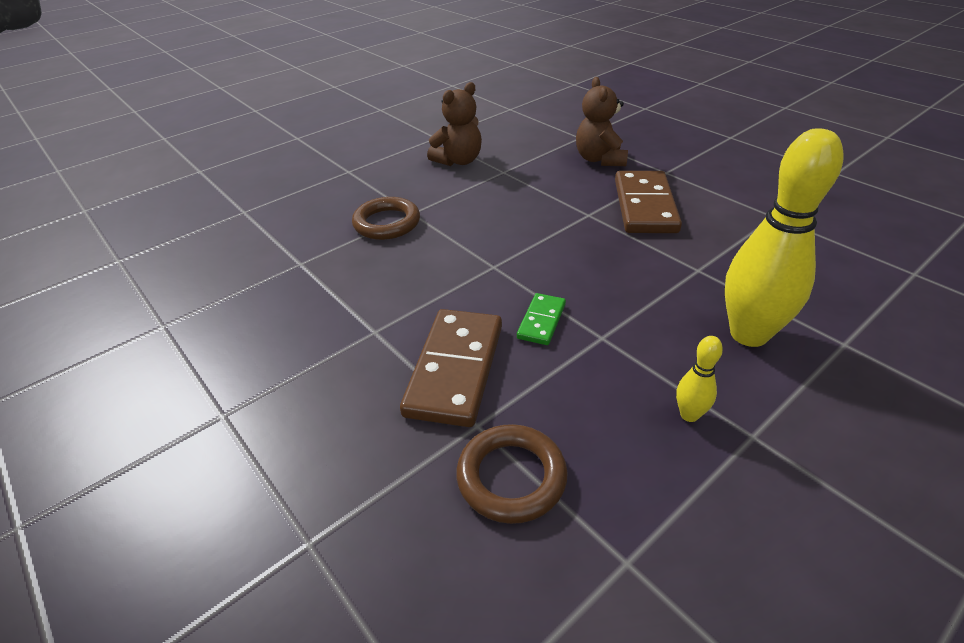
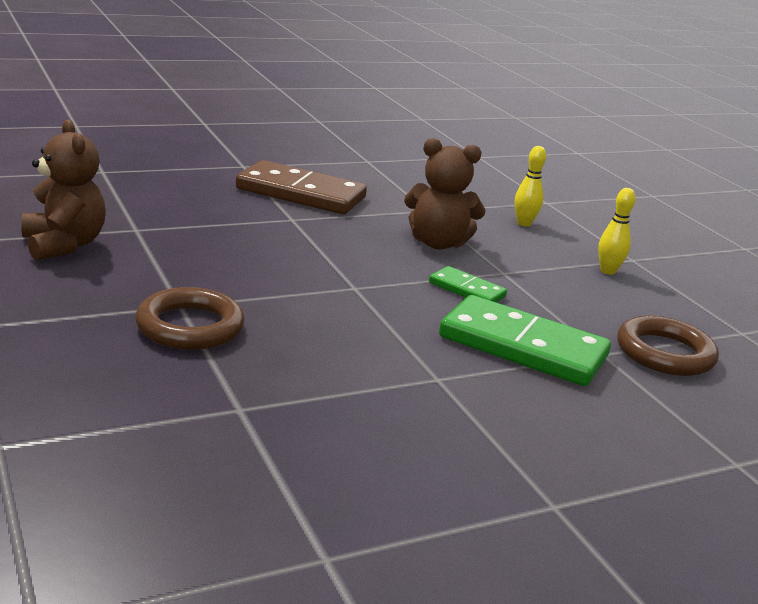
camera: 80 degrees left, 15 degrees down
brown domino [400,309,502,427] -> green domino [439,295,611,386]
brown teddy bear [576,77,628,166] -> brown teddy bear moved to [404,138,486,249]
yellow bowling pin [725,128,844,347] -> yellow bowling pin [515,146,546,227], size x0.44

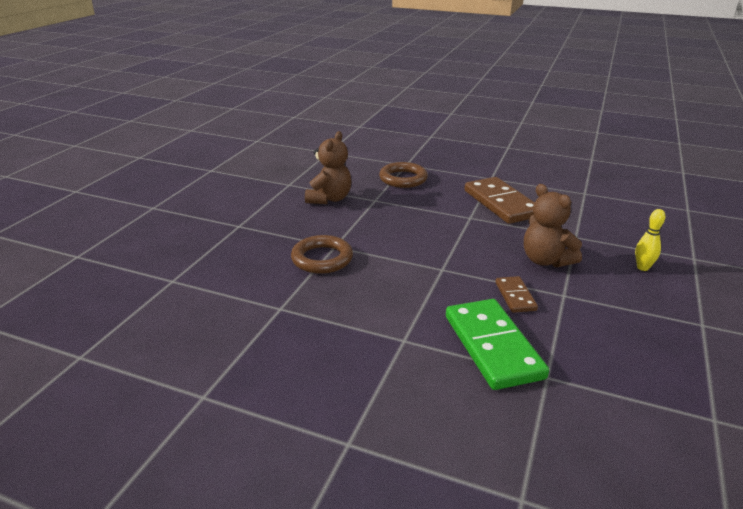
camera: 50 degrees right, 5 degrees up
green domino [429,266,507,302] -> brown domino [496,276,538,313]
yellow bowling pin [598,188,636,275] -> none
brown ring [617,315,719,376] -> brown ring moved to [379,162,428,188]

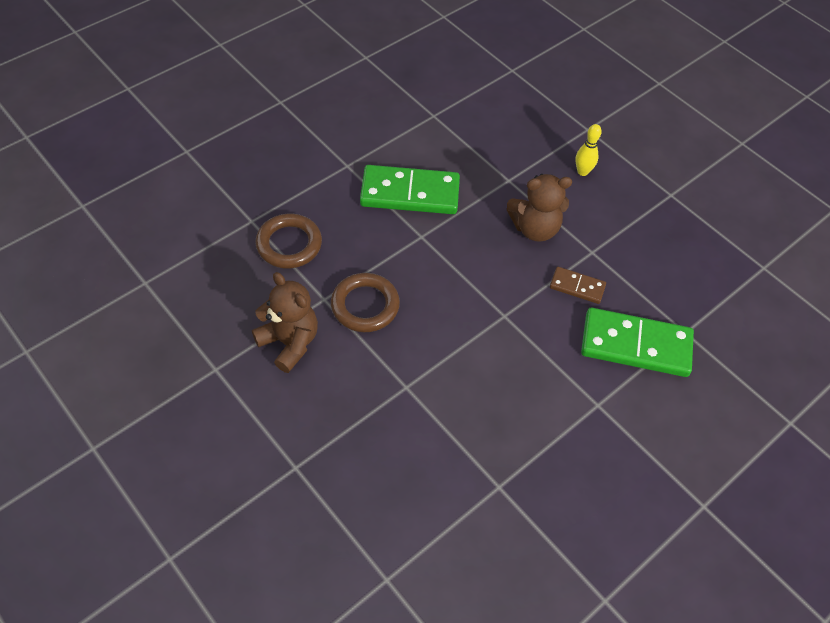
camera: 65 degrees left, 25 degrees up
brown ring [291,235,353,274] -> brown ring moved to [331,273,400,332]
brown domino [465,177,535,224] -> green domino [360,165,460,214]

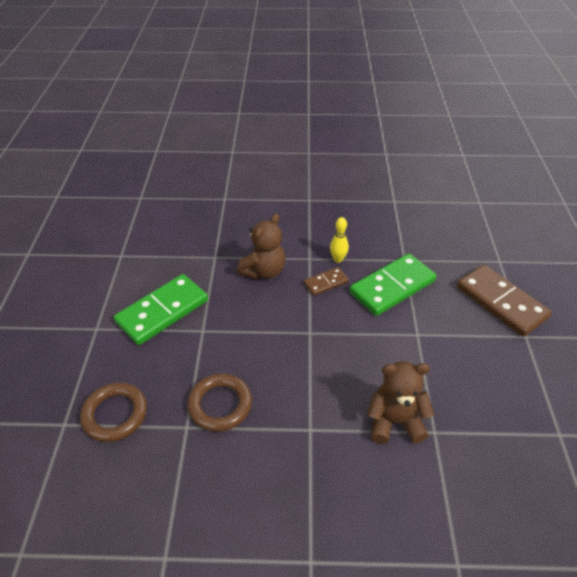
camera: 45 degrees left, 10 degrees down
brown teddy bear [252,272,318,373] -> brown teddy bear moved to [367,361,434,444]
yellow bowling pin [575,124,602,176] -> yellow bowling pin moved to [330,217,349,263]
none -> brown domino [457,265,552,337]

